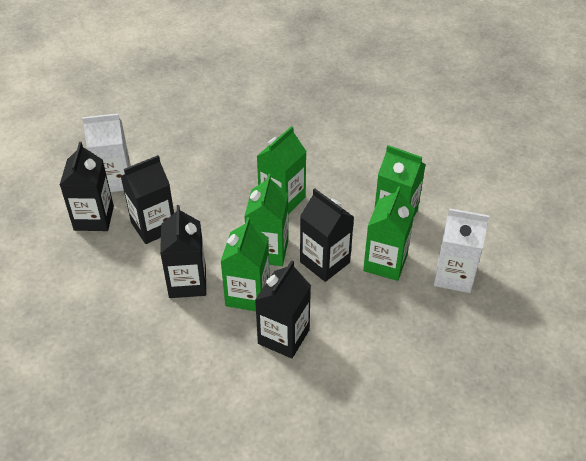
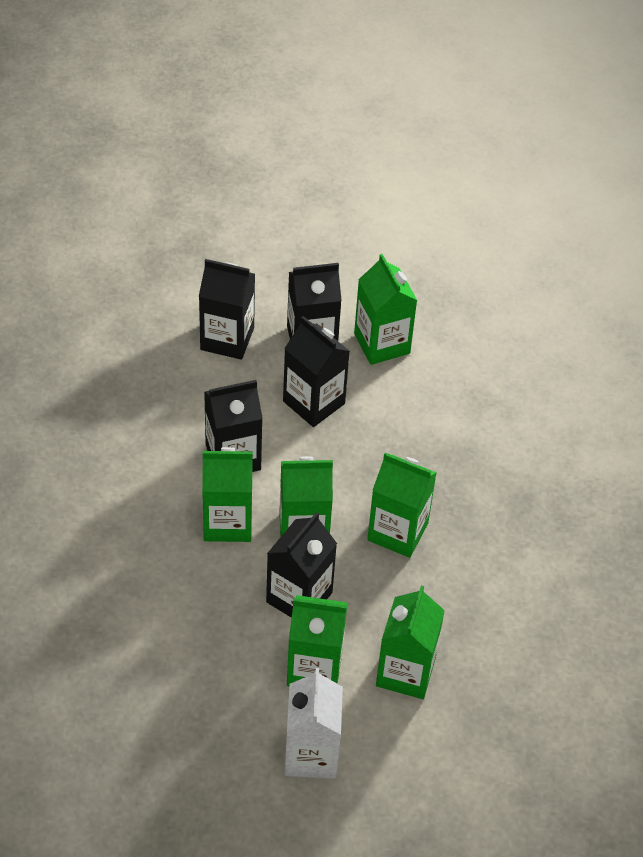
camera: 75 degrees right, 5 degrees up
white carton [82,113,131,192] -> green carton [354,254,417,365]
black carton [255,260,311,358] -> black carton moved to [199,259,255,360]

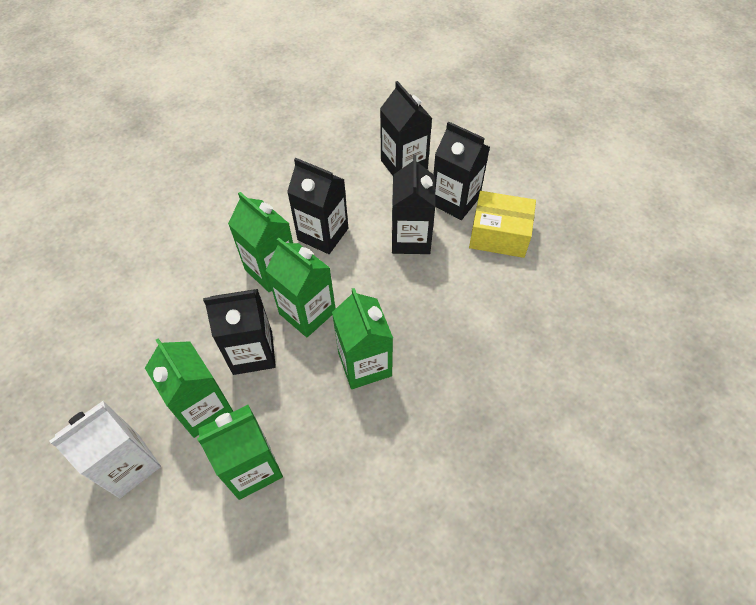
camera: 50 degrees right, 5 degrees up
green carton [354,254,417,365] -> yellow box [469,191,536,258]

